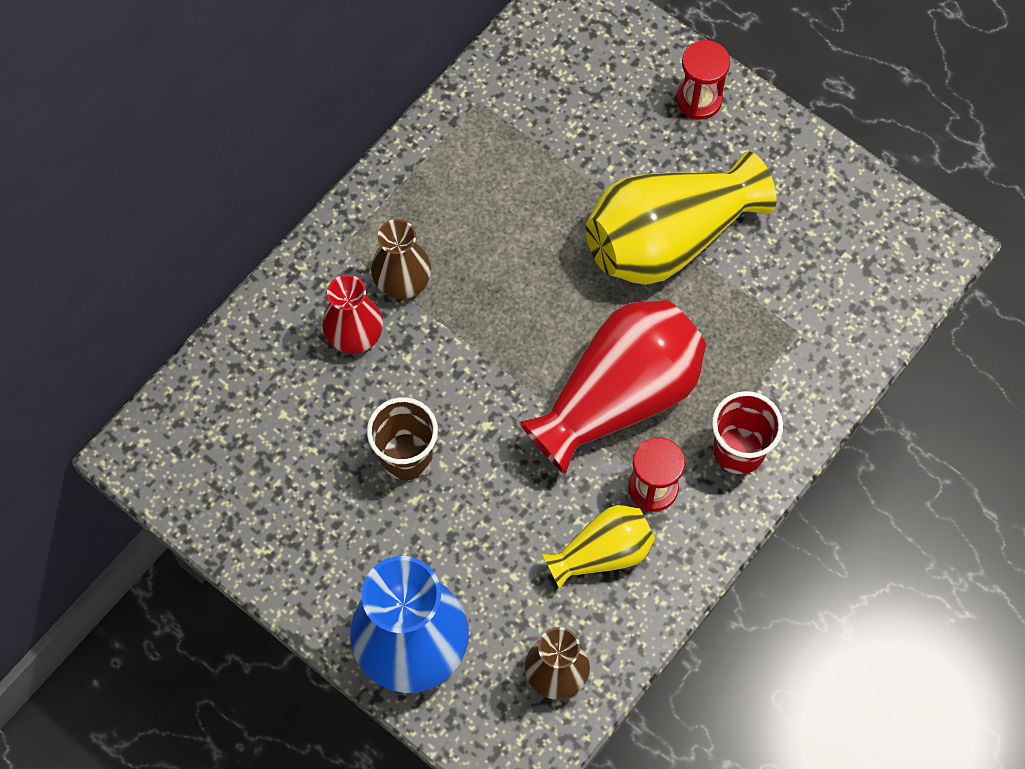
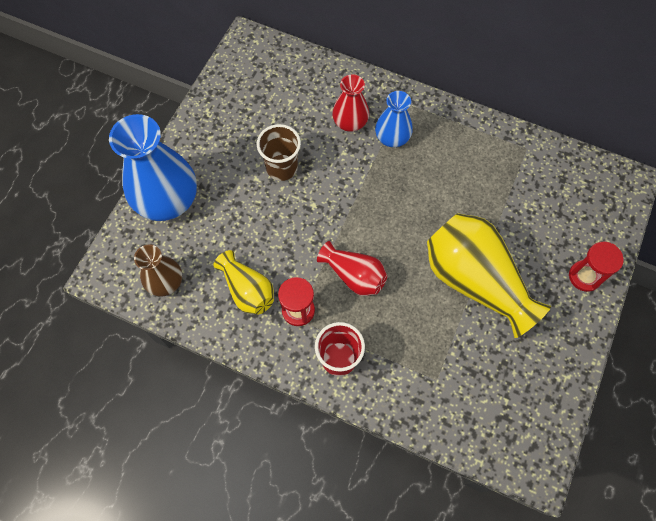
camera: 75 degrees right, 0 degrees up
brown vase [371,219,431,299] -> blue vase [375,91,413,147]
red vase [519,300,706,475] -> red vase [317,241,387,296], size x0.55

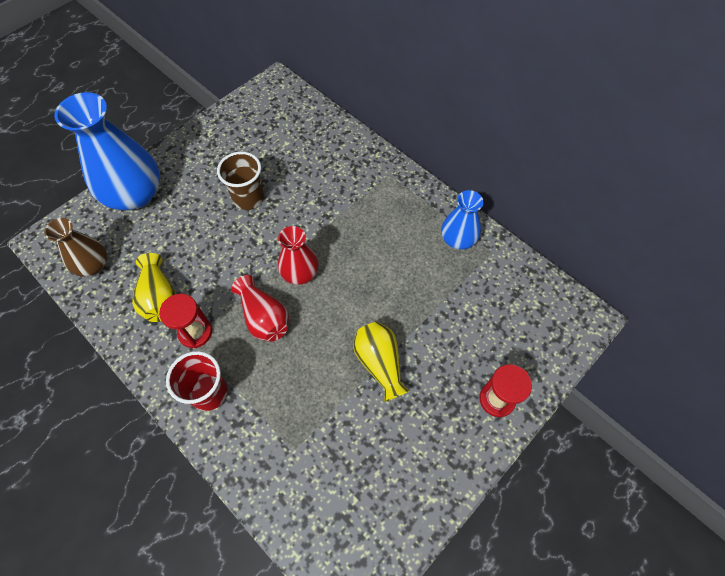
camera: 20 degrees right, 5 degrees down
red vase [332,74,369,132] -> red vase moved to [278,226,319,285]
blue vase [375,91,413,147] -> blue vase moved to [441,190,484,249]
yellow vase [427,213,551,338] -> yellow vase [353,322,410,402], size x0.55

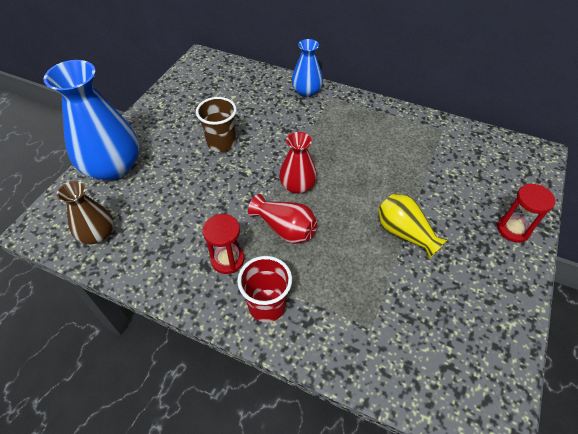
camera: 20 degrees left, 10 degrees down
yellow vase [132,253,176,322] -> none
blue vase [441,190,484,249] -> blue vase moved to [292,39,323,97]

